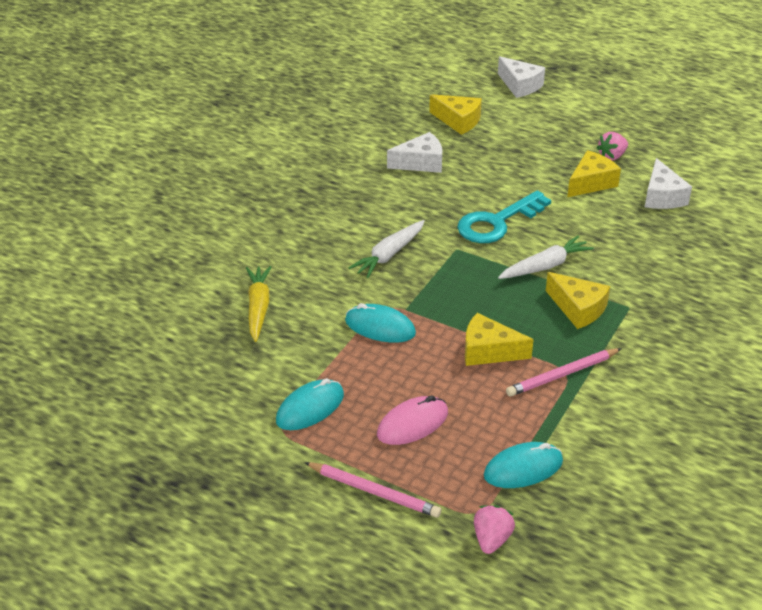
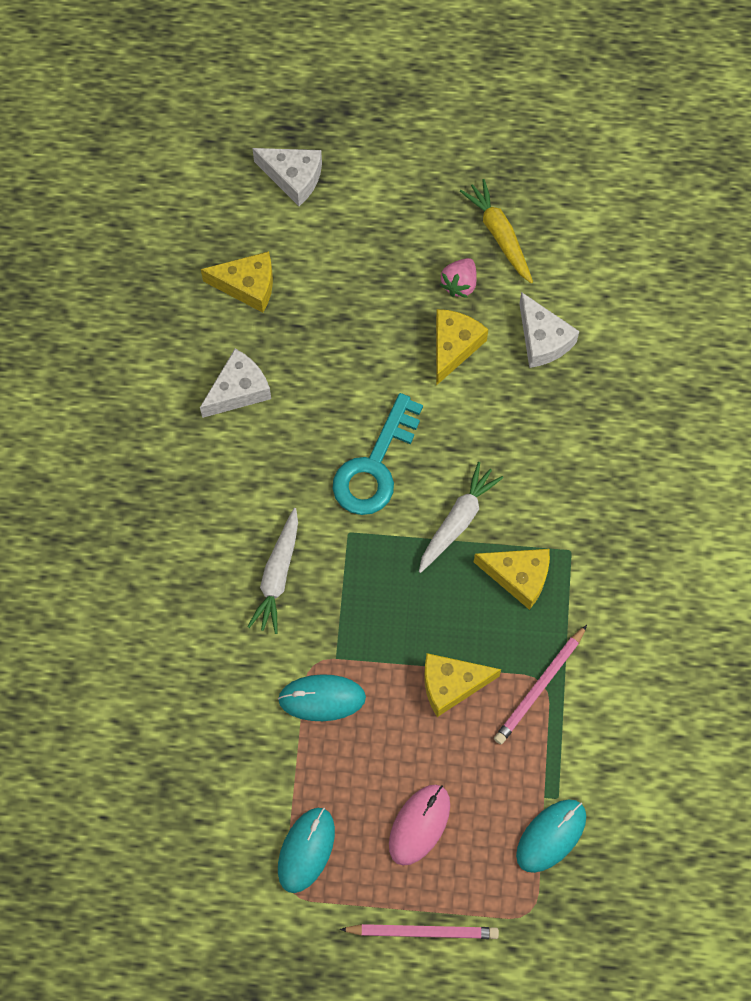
camera: 25 degrees left, 30 degrees up
yellow carrot [246,266,271,342] -> yellow carrot moved to [460,179,533,283]
pink strawberry [474,505,515,554] -> none

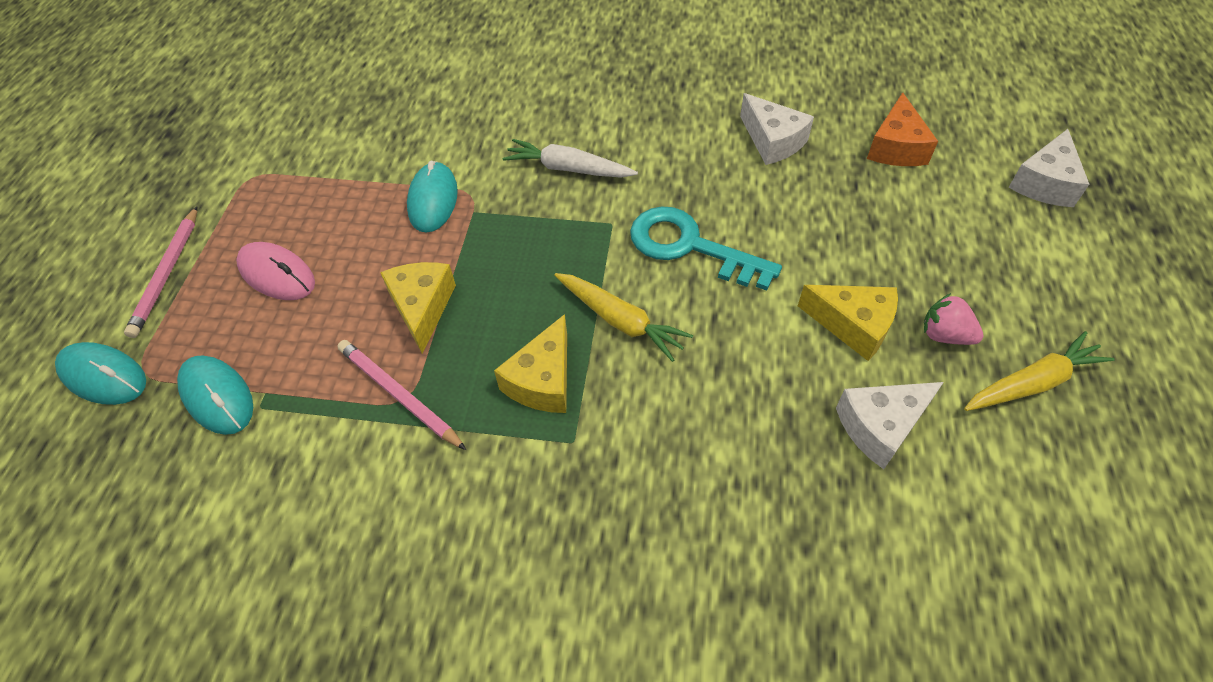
camera: 95 degrees right, 15 degrees down
yellow cheese [201,251,273,313] -> orange cheese [867,92,938,166]
turquoise mouse [278,808,335,893] -> turquoise mouse moved to [55,342,146,405]
white carrot [419,462,503,573] -> yellow carrot [554,273,693,362]

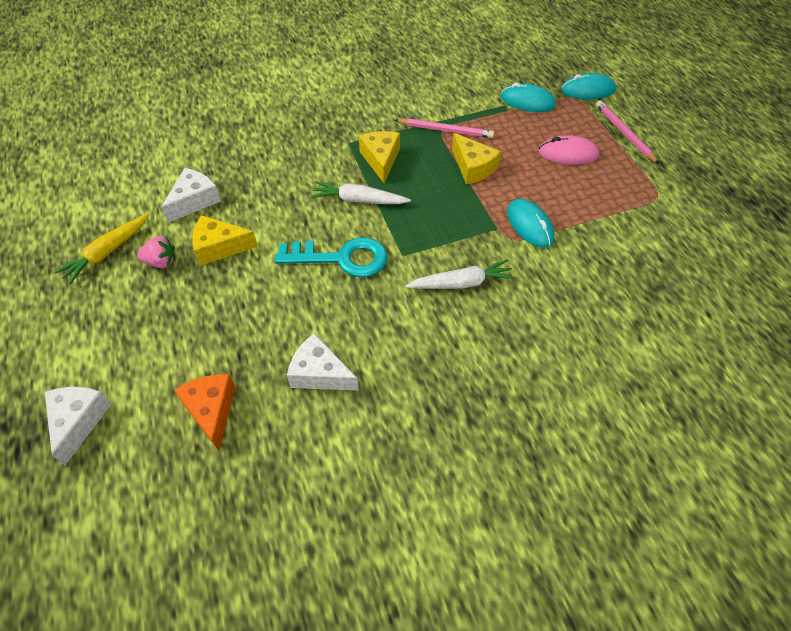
camera: 150 degrees right, 0 degrees up
yellow carrot [554,273,693,362] -> white carrot [311,181,411,204]

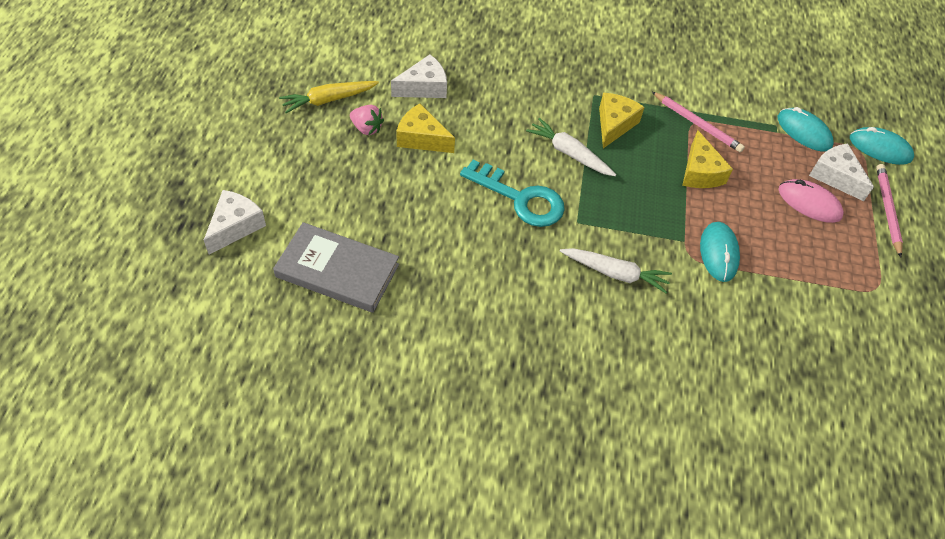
camera: 25 degrees right, 0 degrees up
orange cheese [174,374,236,451] -> grey book [273,222,399,313]
white cheese [287,333,359,391] -> white cheese moved to [809,143,874,201]

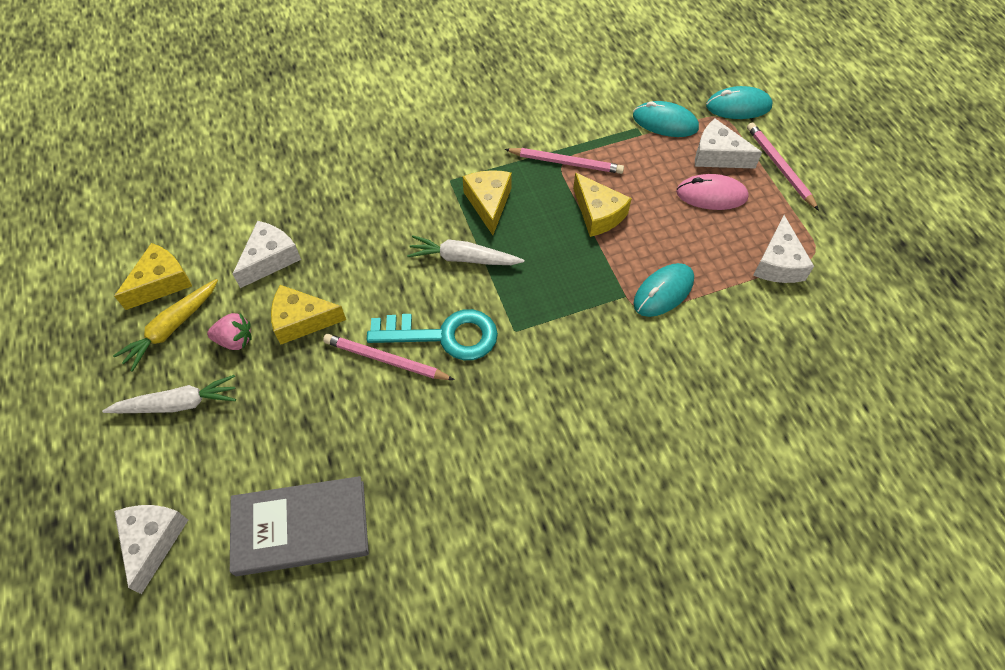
camera: 25 degrees left, 5 degrees up
white carrot [560,248,672,294] -> white carrot moved to [102,375,236,413]
turquoise mouse [700,222,740,282] -> turquoise mouse turned 75 degrees clockwise [633,263,694,317]
none -> yellow cheese [114,243,192,310]
none -> pink pencil [323,334,454,380]
none -> white cheese [753,215,814,283]

